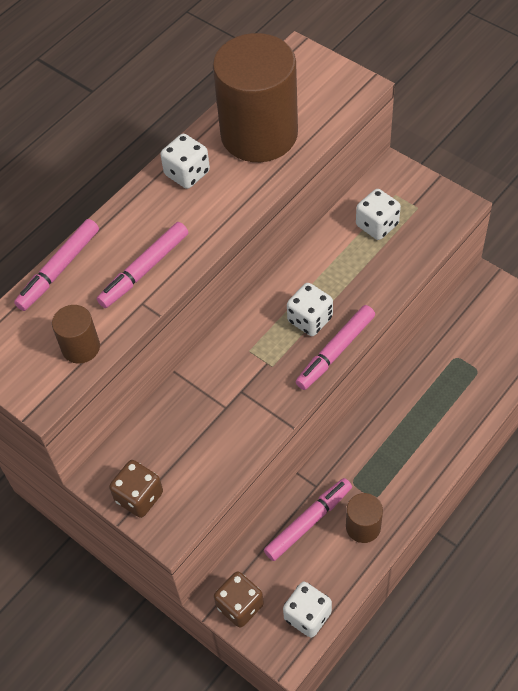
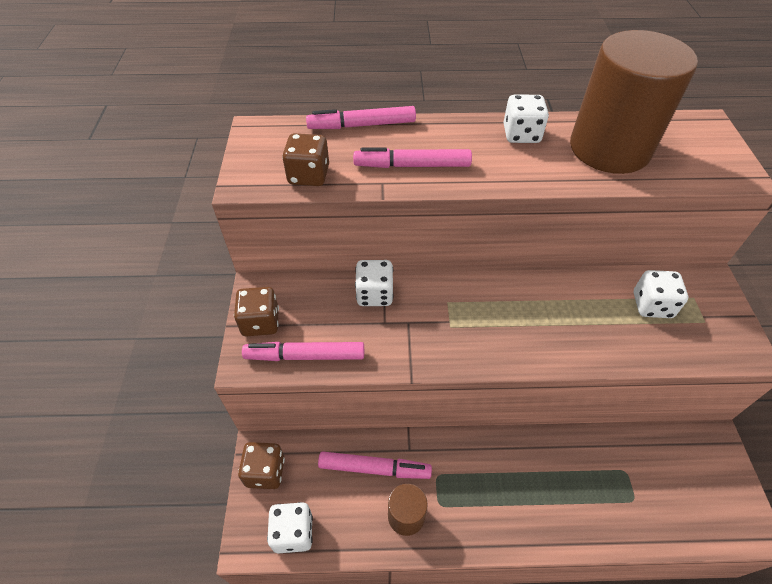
camera: 45 degrees right, 5 degrees down
brown cylinder [52,305,100,364] -> brown dice [282,133,329,186]
white dice [287,283,333,336] -> white dice moved to [355,260,393,306]
pink marker [296,305,375,390] -> pink marker moved to [242,342,364,361]

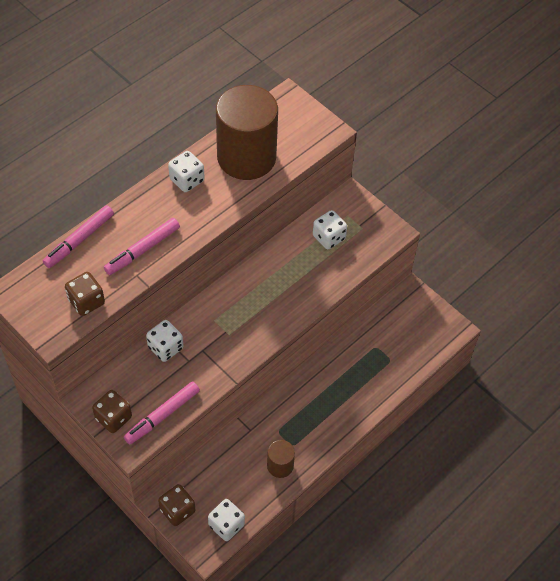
camera: 45 degrees left, 5 degrees up
pink marker [318,451,432,479] -> none

